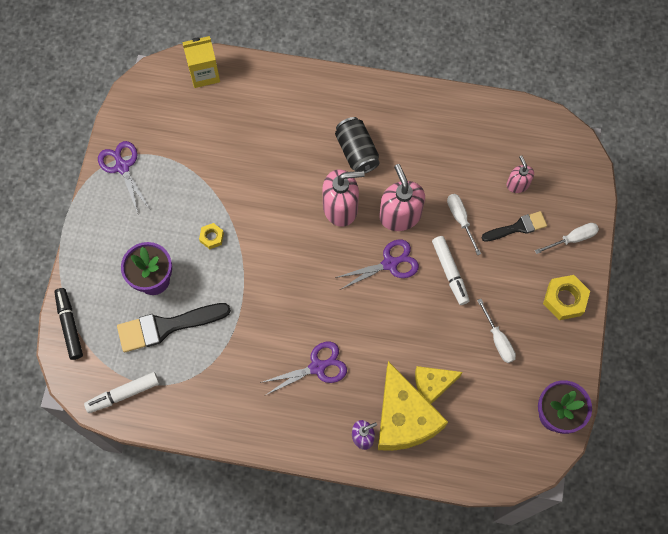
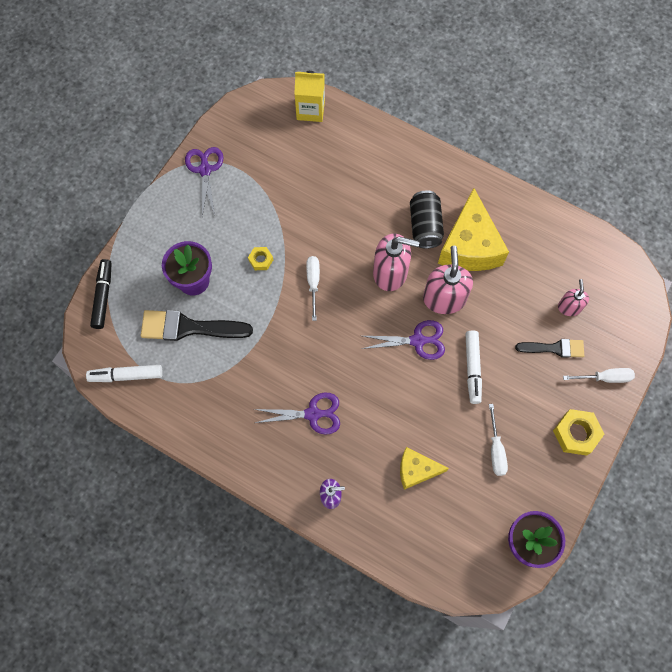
camera: 20 degrees right, 0 degrees up
yellow cheese [378,361,448,451] -> yellow cheese moved to [438,188,509,271]
white screwdriver [447,194,481,255] -> white screwdriver moved to [306,256,320,321]

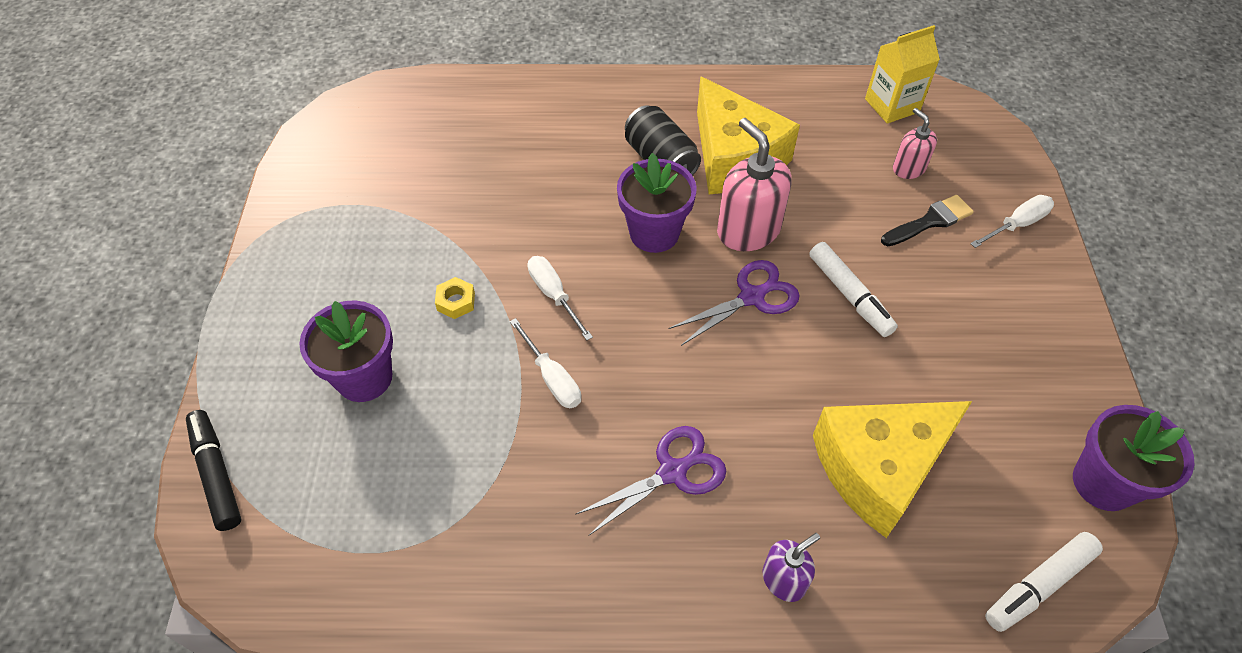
camera: 30 degrees left, 15 degrees down
white marker [86,365,163,382] -> white marker moved to [985,532,1103,632]
black brush [140,310,253,341] -> none
purple scissors [185,147,224,217] -> none
yellow carton [294,71,325,122] -> yellow carton moved to [865,25,940,124]
pink soap dispenser [373,234,420,291] -> purple flower pot [617,153,697,253]
yellow cheese [400,447,449,490] -> yellow cheese [813,401,972,538], size x1.80
white screwdriver [489,404,508,476] -> white screwdriver moved to [510,318,581,408]
yellow nut [553,409,604,456] -> none

